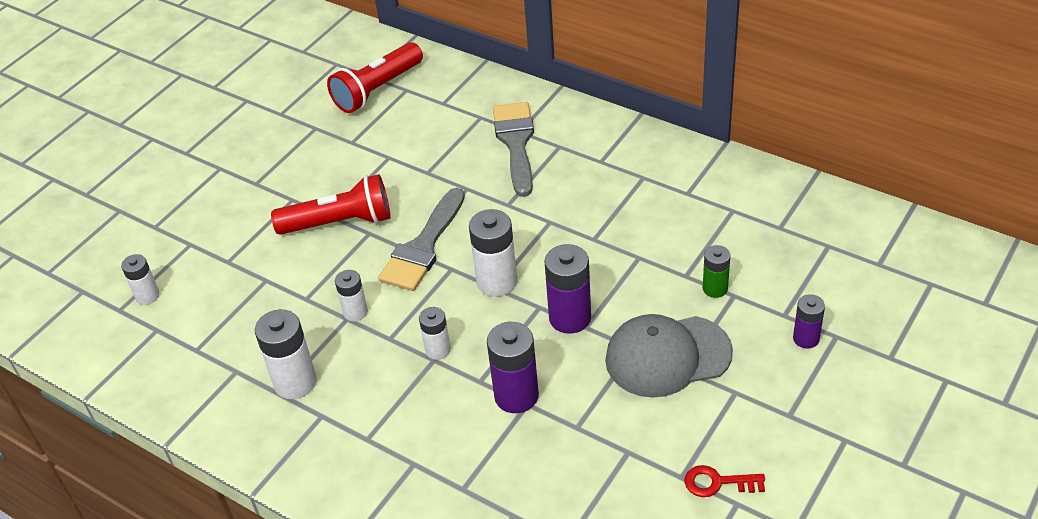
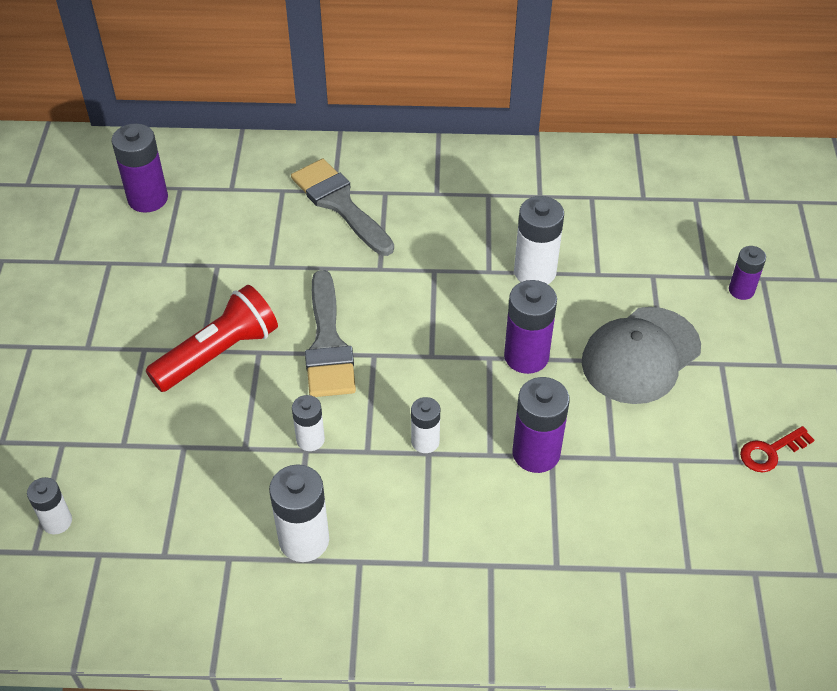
camera: 35 degrees left, 5 degrees up
red flashlight [327,42,423,113] -> purple battery [112,123,168,213]
white battery [469,209,517,297] -> white battery moved to [514,196,564,284]
green battery [703,245,731,298] -> none

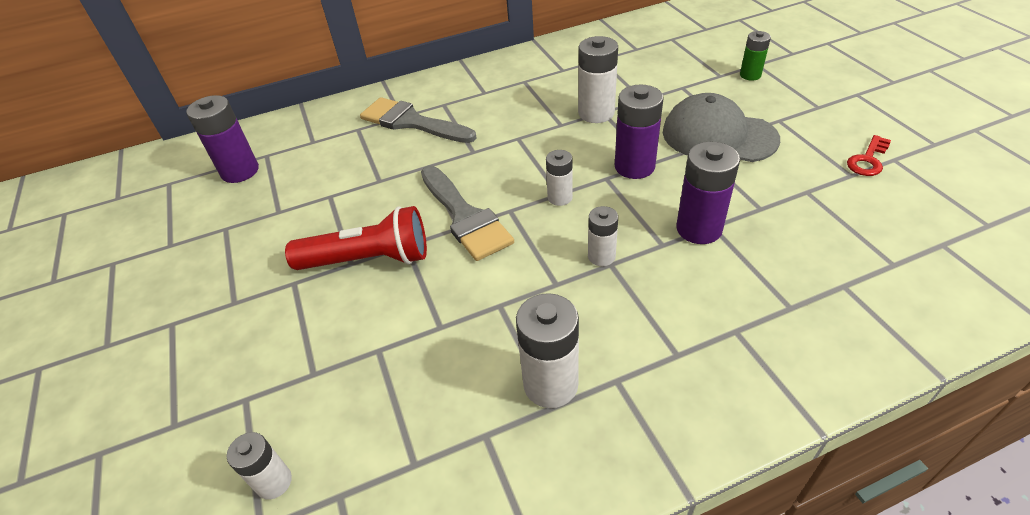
camera: 20 degrees left, 5 degrees down
red flashlight [146,285,278,392] -> red flashlight turned 60 degrees clockwise [285,206,427,270]
white battery [292,395,325,451] -> white battery moved to [546,150,573,206]
grey cap [582,307,701,404] -> grey cap turned 90 degrees clockwise [663,93,780,162]
purple battery [729,246,766,300] -> green battery [740,31,771,81]

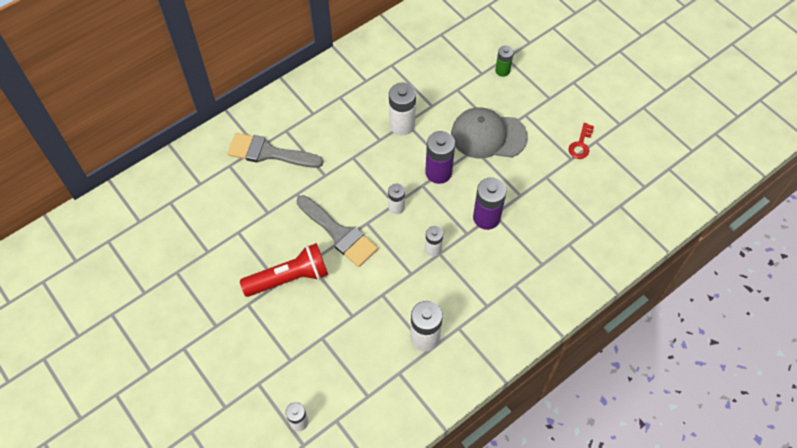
camera: 20 degrees left, 15 degrees up
purple battery [186,95,259,183] -> none

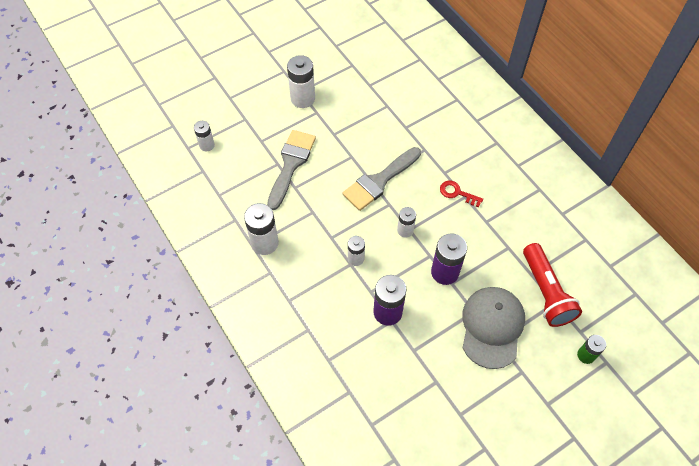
camera: 95 degrees right, 0 degrees up
grey brush [227,133,323,168] -> grey brush moved to [267,130,316,210]
red flashlight [240,243,328,297] -> red flashlight moved to [523,243,582,327]
white battery [389,83,416,135] -> white battery moved to [287,55,315,108]
red key [569,123,594,159] -> red key moved to [440,181,483,208]

